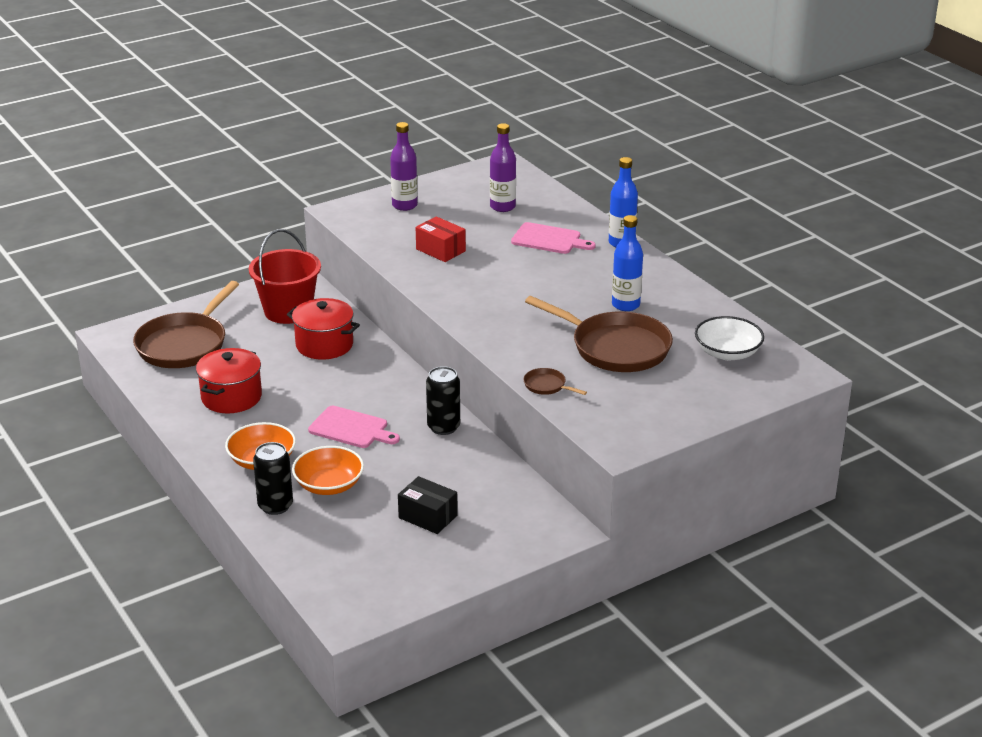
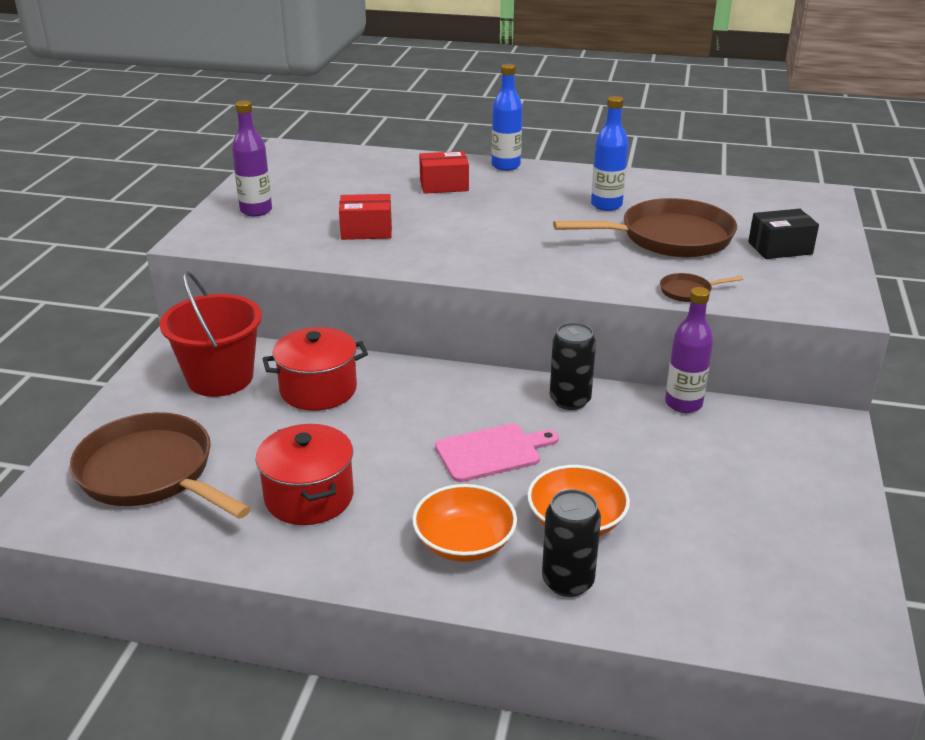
camera: 45 degrees left, 0 degrees up
brown pan [133,281,239,368] -> brown pan turned 150 degrees clockwise [70,412,251,519]
black box [398,476,458,534] -> black box moved to [748,209,819,259]
purple bottle [490,123,516,212] -> purple bottle moved to [665,287,713,413]
pink cutting board [511,222,596,254] -> red box [419,151,469,194]
white bowl [695,316,764,360] -> none

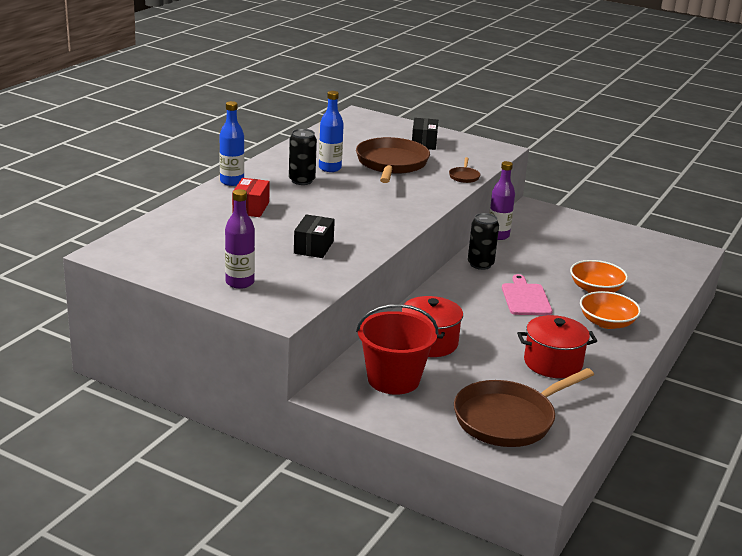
camera: 75 degrees left, 5 degrees down
red box [339,194,392,240] -> black box [294,214,335,258]
black can [542,489,601,597] -> black can moved to [289,129,317,185]

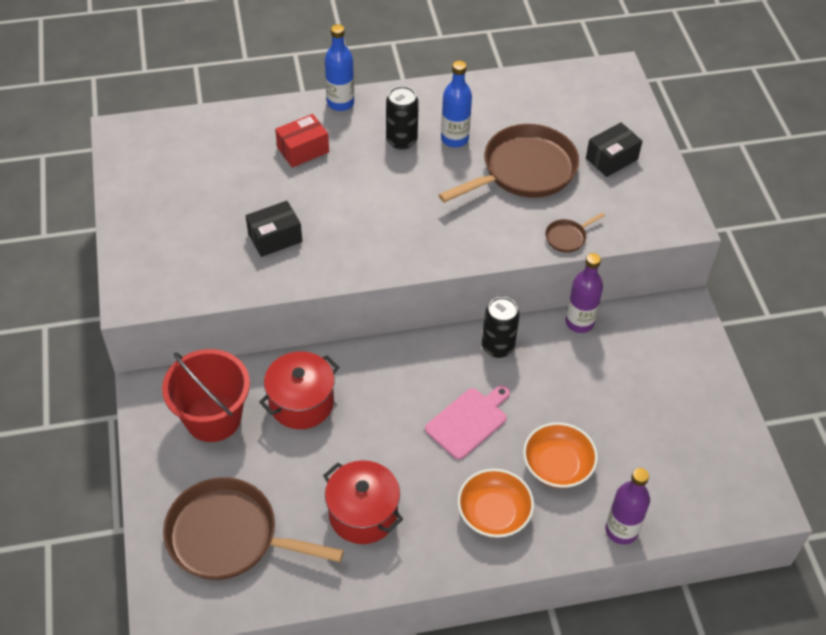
camera: 50 degrees right, 25 degrees up
purple bottle [225,189,255,289] -> purple bottle moved to [605,468,650,545]

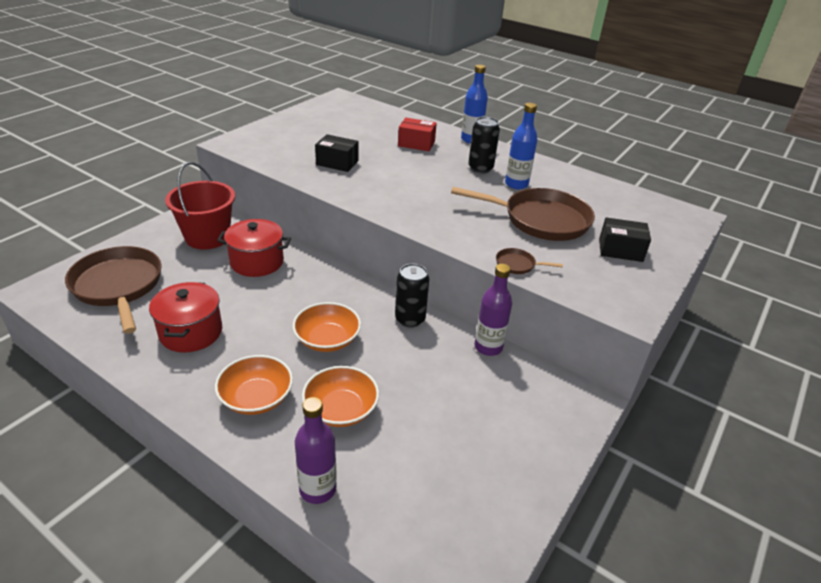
camera: 45 degrees right, 15 degrees down
pink cutting board [425,385,510,460] -> orange bowl [293,302,361,352]

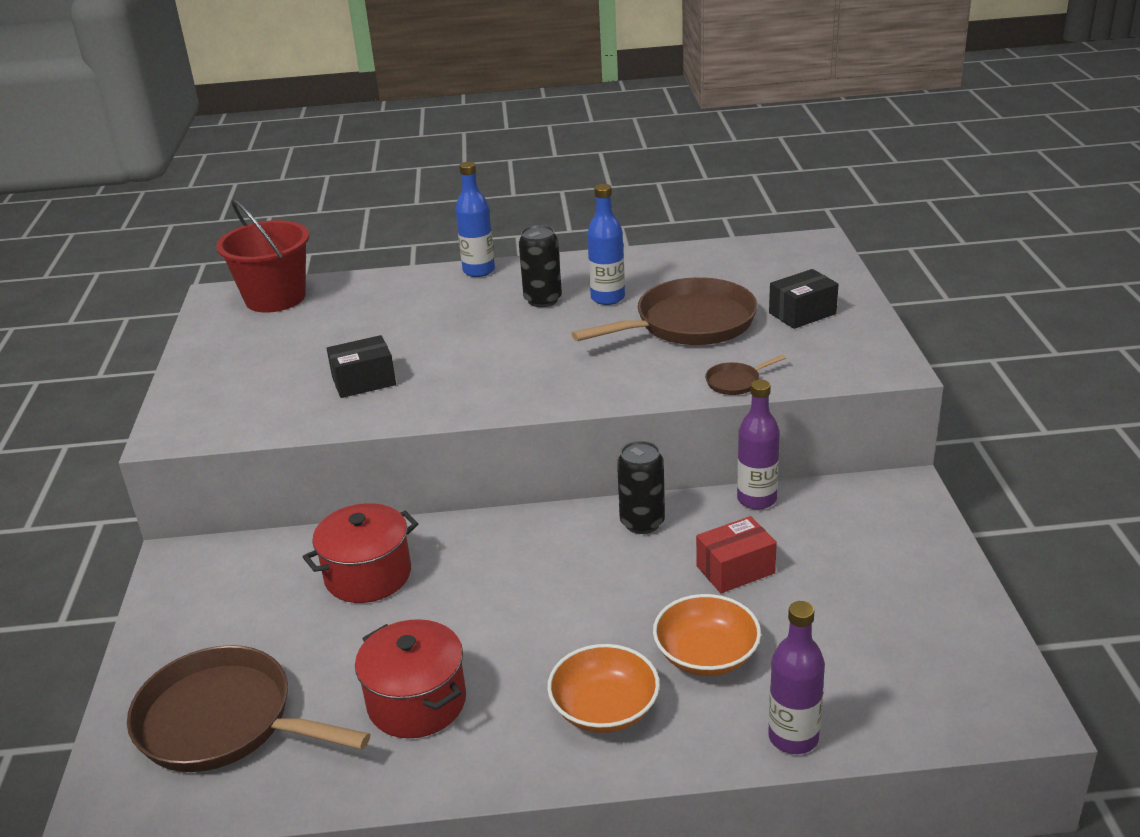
camera: 35 degrees left, 5 degrees down
red bucket [165,162,235,250] -> red bucket moved to [216,199,309,312]
orange bowl [293,302,361,352] -> none
red box [398,118,437,151] -> red box moved to [696,516,777,593]

